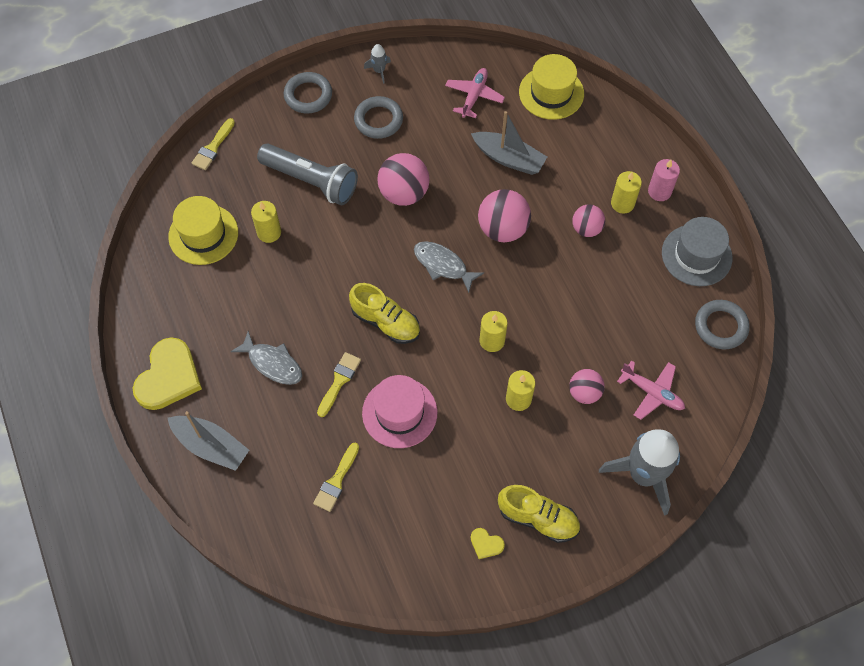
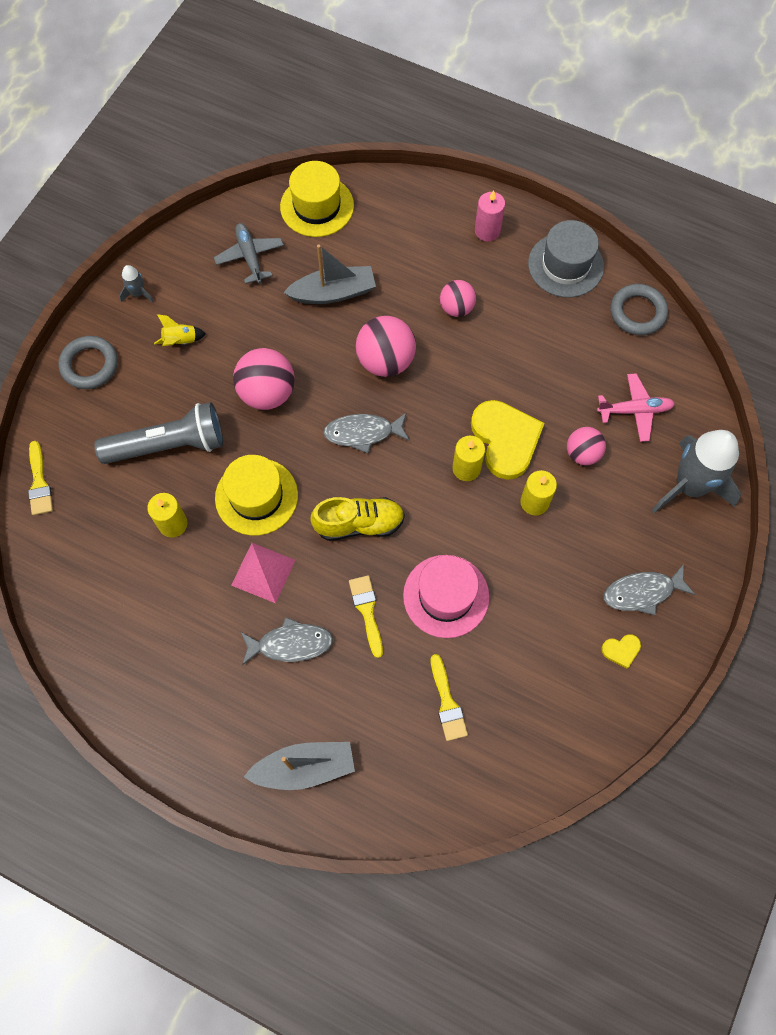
camera: 40 degrees left, 5 degrees up
yellow heart [133,337,202,410] -> yellow heart moved to [471,400,545,480]
yellow hat [168,196,238,265] -> yellow hat moved to [215,455,298,536]
grey ring [354,96,403,139] -> yellow rocket [154,314,206,346]
pink plane [445,68,505,118] -> grey plane [214,223,284,284]
yellow shoe [498,485,580,543] -> grey fish [604,564,695,615]
yellow candle [611,171,642,214] -> none
none -> pink pyramid [231,543,295,603]

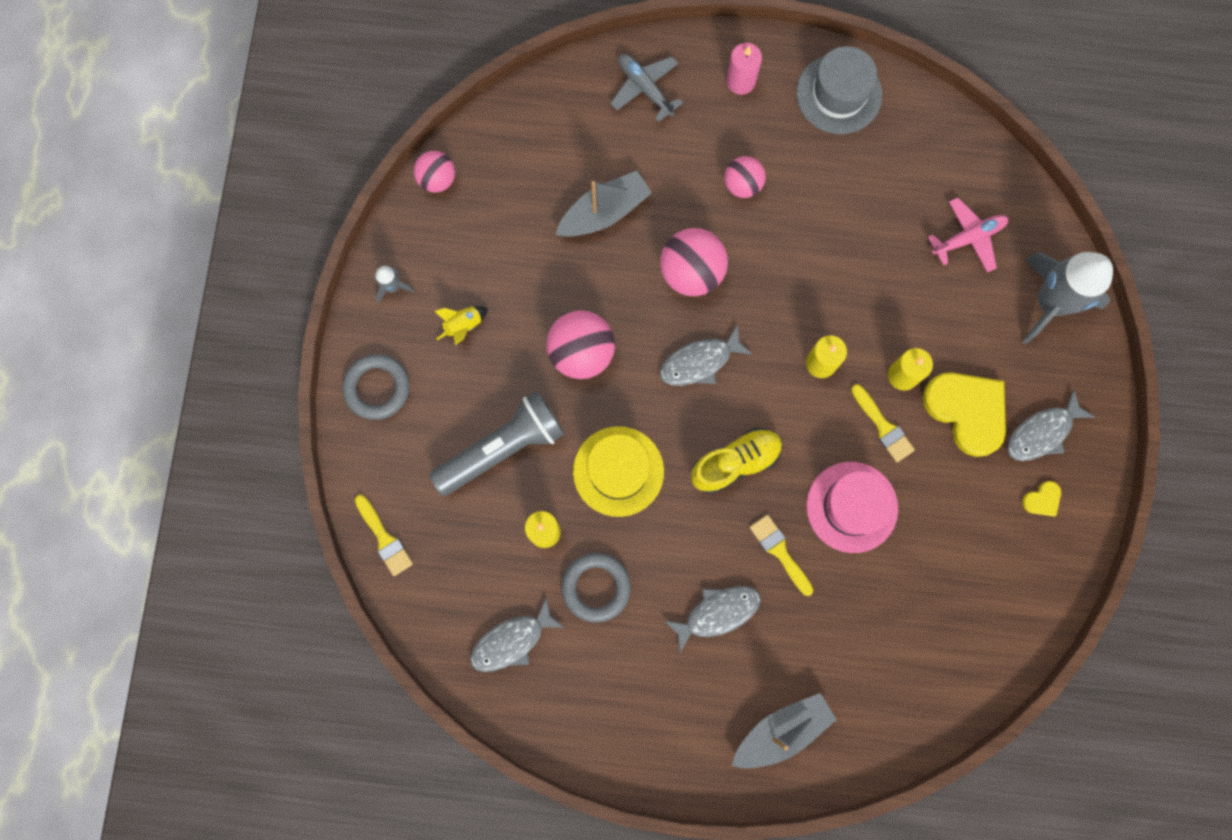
camera: 20 degrees left, 10 degrees up
grey plane [214,223,284,284] -> grey plane moved to [610,54,683,122]
pink pyramid [231,543,295,603] -> none
yellow hat [280,161,354,237] -> none
yellow brush [431,654,468,741] -> yellow brush moved to [851,384,915,462]
yellow heart [471,400,545,480] -> yellow heart moved to [923,372,1006,457]
pink ball [567,427,606,465] -> pink ball moved to [414,151,455,193]
grey ring [610,284,668,335] -> grey ring moved to [562,553,631,623]
none -> grey fish [470,597,565,672]

